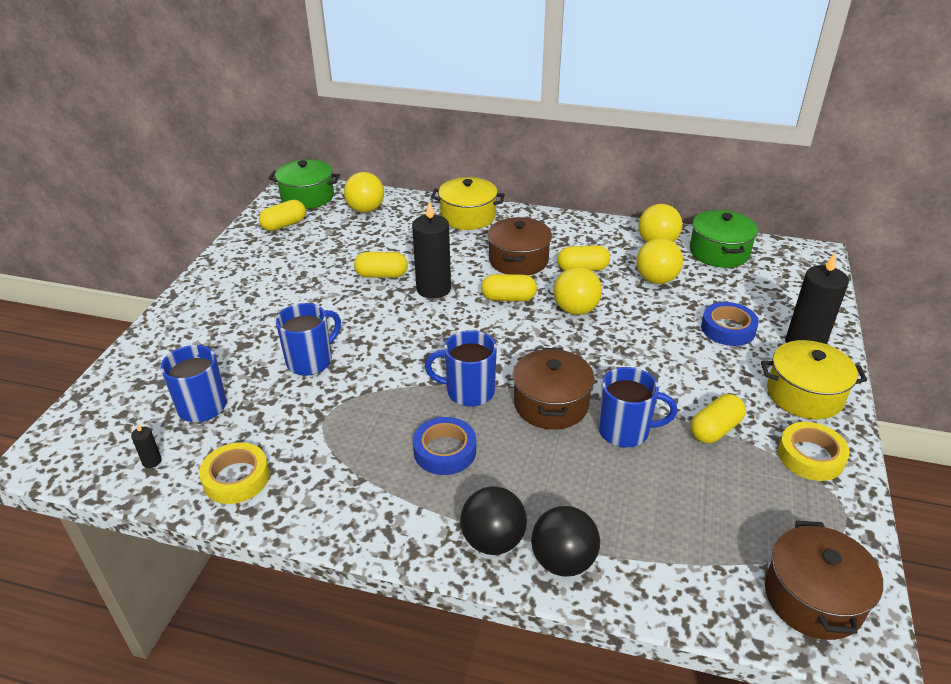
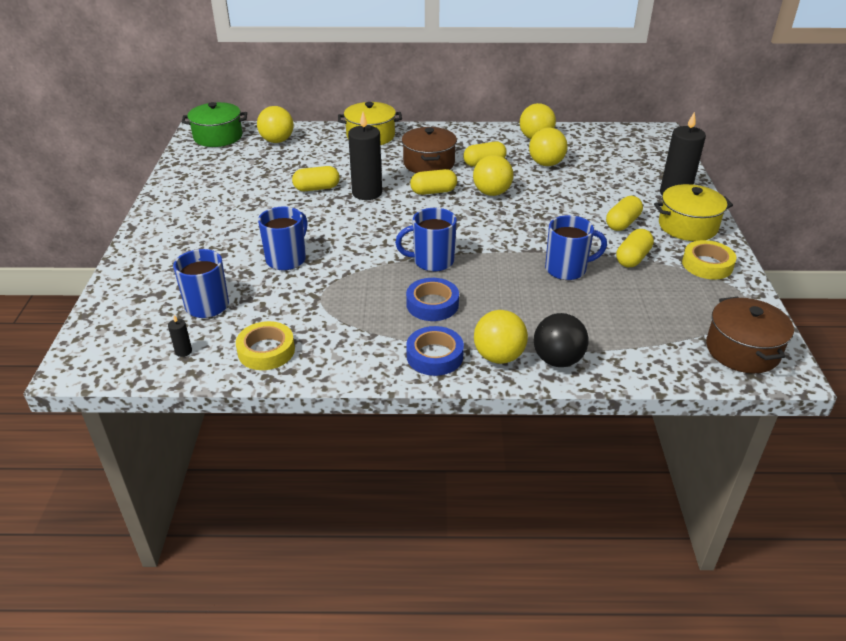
camera: 15 degrees left, 0 degrees up
yellow capsule [259,200,306,231] -> yellow capsule moved to [606,196,643,231]
black ball [460,486,527,555] -> yellow ball [474,310,528,364]
brown pot [513,348,594,430] -> none
green pot [690,210,758,268] -> none
blue tape [701,302,759,346] -> blue tape moved to [406,326,464,376]

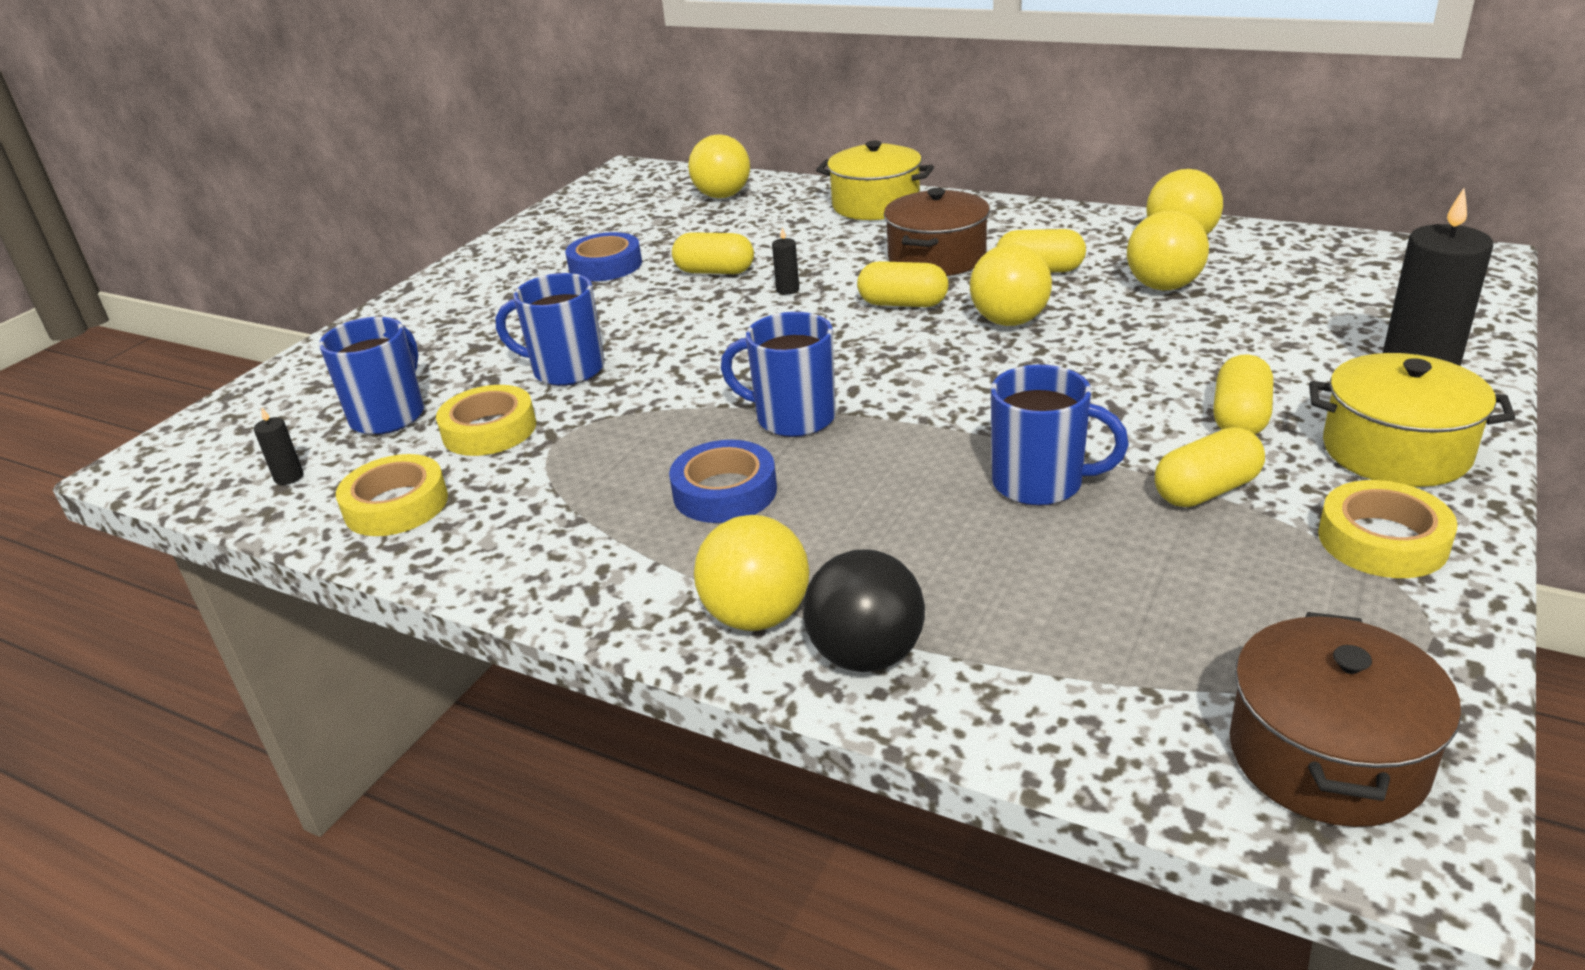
camera: 30 degrees right, 5 degrees down
green pot [182,102,247,147] -> none
blue mug [258,207,307,270] -> blue mug turned 135 degrees counterclockwise [495,273,604,386]
black candle [348,112,382,200] -> black candle [772,227,799,295], size x0.42
blue tape [406,326,464,376] -> blue tape moved to [565,232,642,281]
yellow capsule [606,196,643,231] -> yellow capsule turned 45 degrees counterclockwise [1213,354,1273,435]
none -> yellow tape [436,385,536,456]

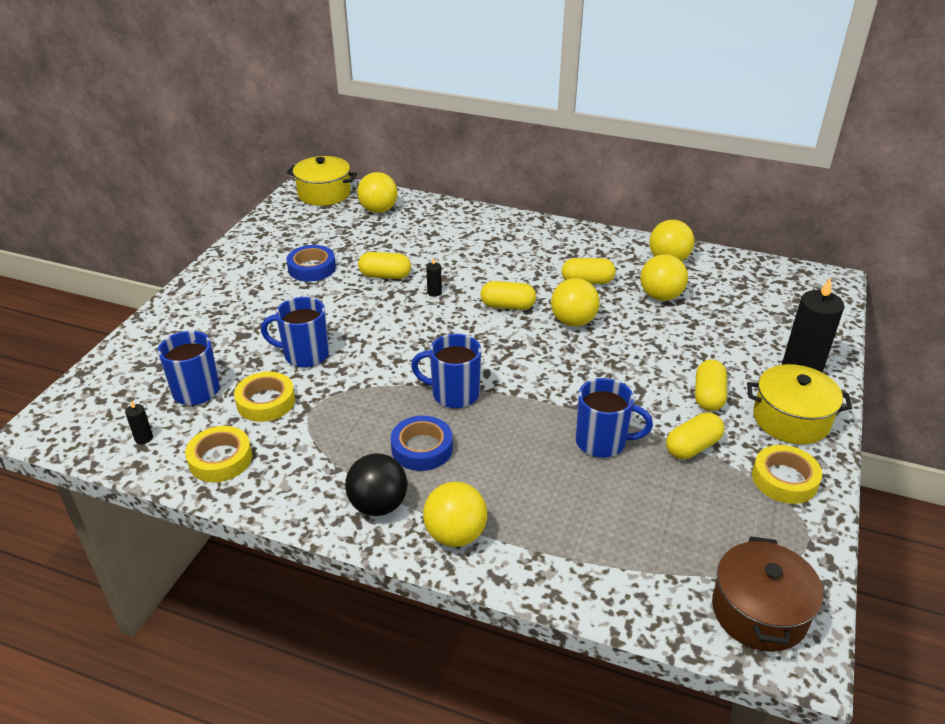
camera: 10 degrees left, 5 degrees up
black ball [803,549,925,672] -> black ball moved to [345,453,407,516]
yellow pot [816,141,934,220] -> yellow pot moved to [287,156,357,206]
brown pot [884,188,990,276] -> none

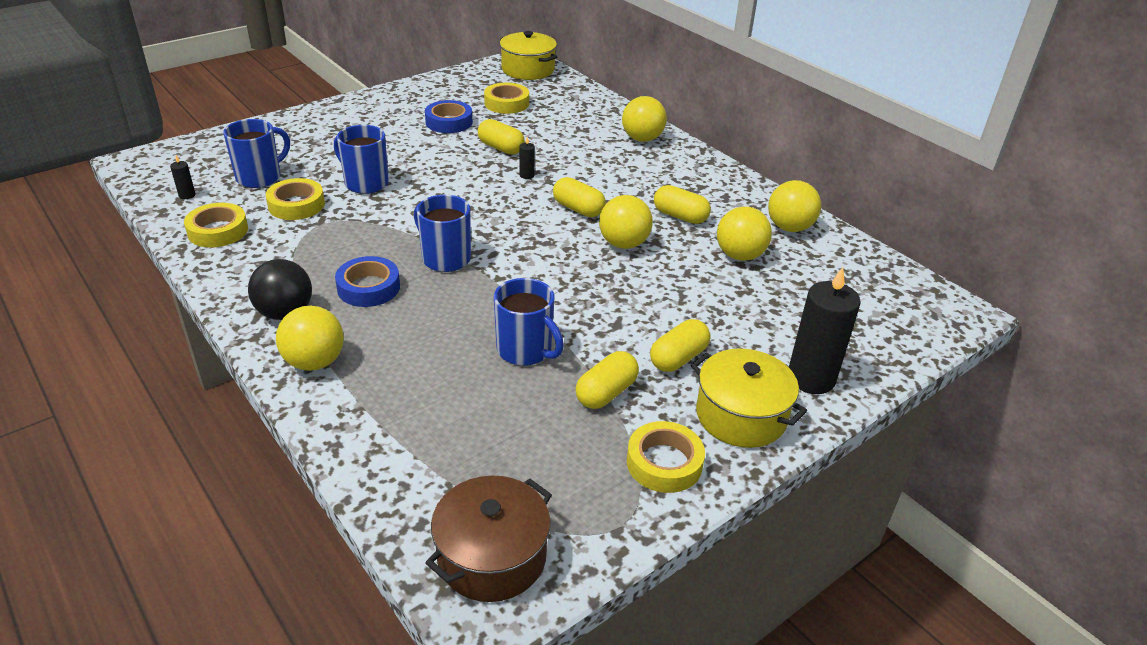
camera: 30 degrees right, 0 degrees up
yellow ball [357,172,398,213] -> yellow ball moved to [622,96,667,142]
yellow capsule [666,412,724,459] -> yellow capsule turned 45 degrees counterclockwise [576,351,639,409]
none -> yellow tape [484,83,529,114]

